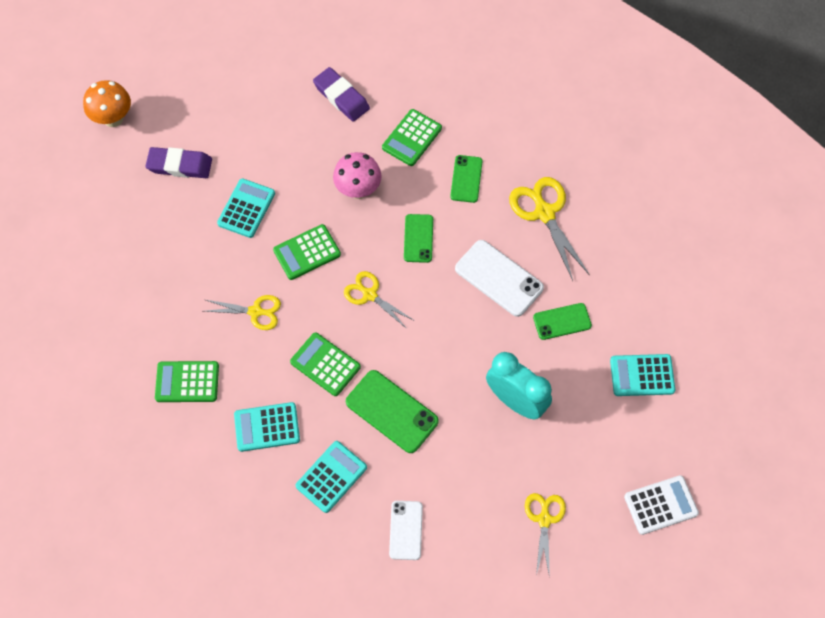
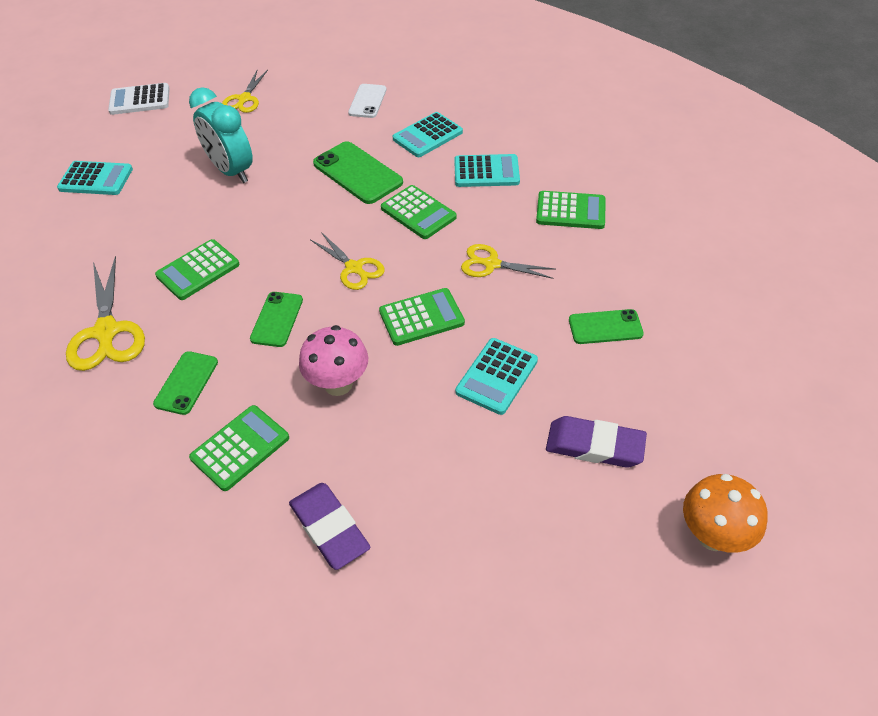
camera: 170 degrees left, 15 degrees down
white phone [455,240,544,317] -> green calculator [155,239,240,300]
green phone [533,303,592,340] -> green phone moved to [569,309,644,344]

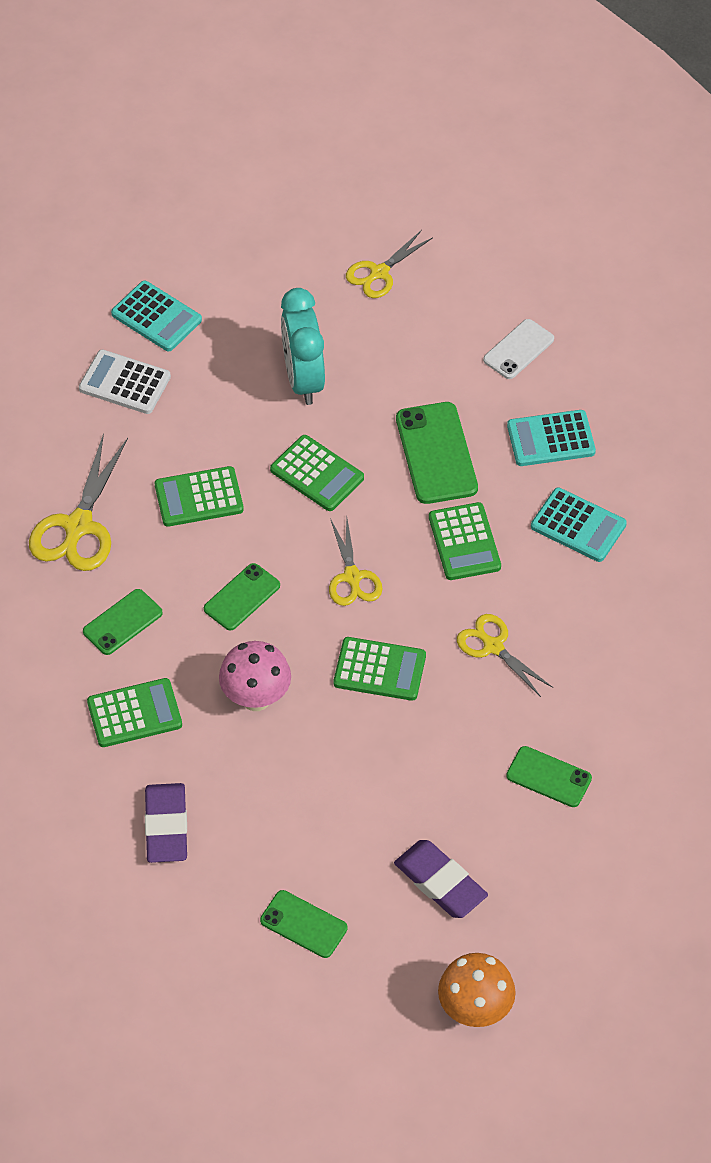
camera: 30 degrees right, 5 degrees up
white calculator [108,83,170,115] -> white calculator moved to [79,350,171,414]
turquoise calculator [455,338,538,415] -> none
green calculator [536,191,606,229] -> green calculator moved to [270,435,364,511]
none -> green phone [260,890,348,958]

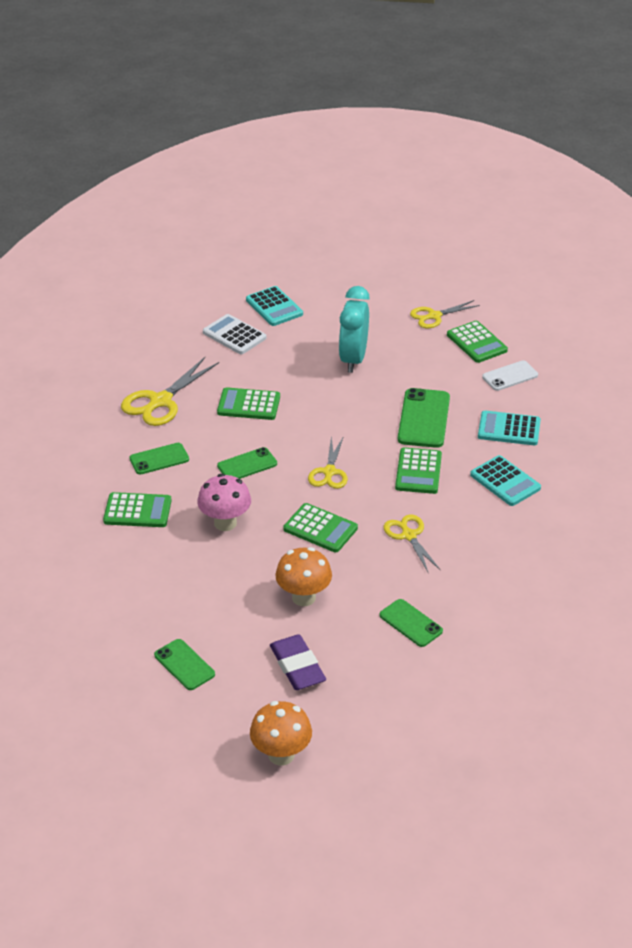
camera: 20 degrees right, 15 degrees down
purple eraser [145,783,187,863] -> none
green calculator [270,435,364,511] -> green calculator moved to [447,321,508,363]
none -> orange mushroom [275,547,332,606]

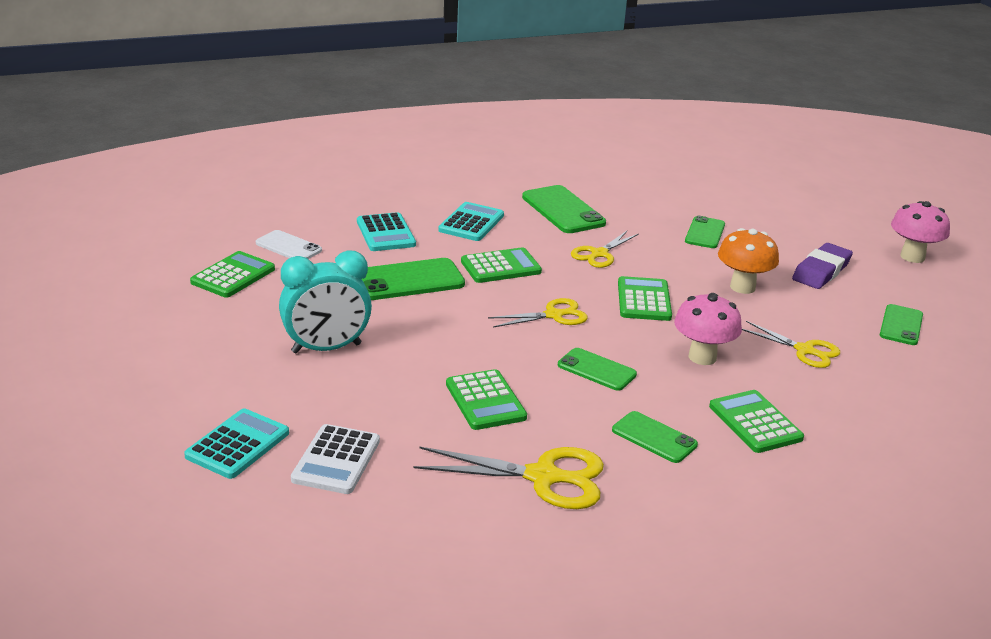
camera: 120 degrees left, 10 degrees down
orange mushroom [250,701,312,766] -> pink mushroom [891,201,950,263]
yellow scissors [410,300,480,328] -> yellow scissors moved to [742,321,840,368]
none -> green phone [522,185,606,233]

